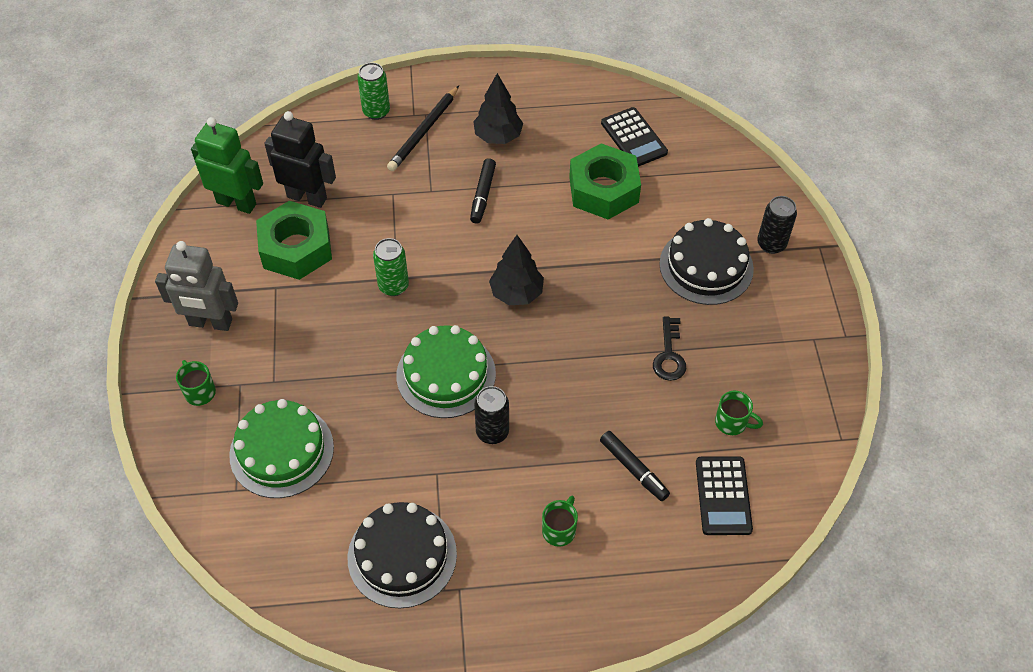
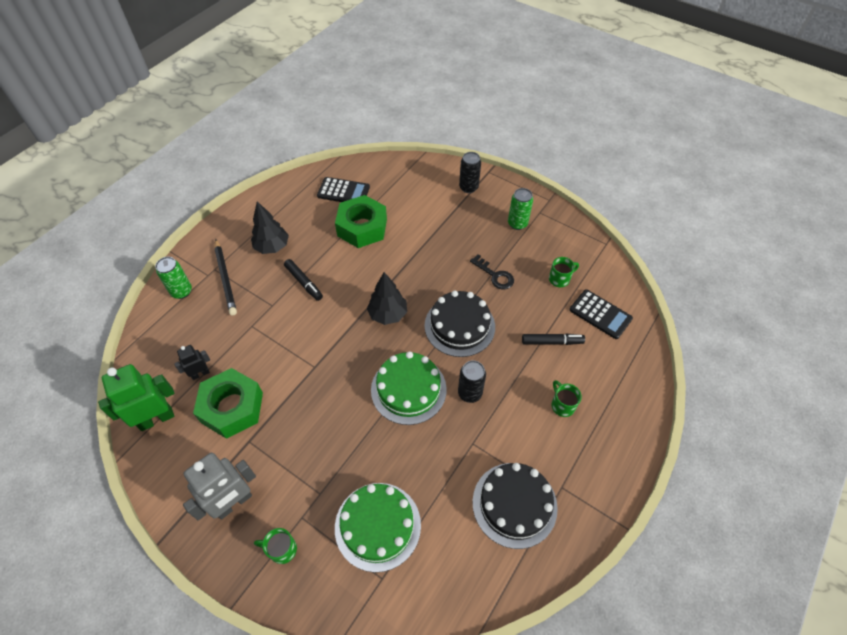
camera: 50 degrees left, 0 degrees up
black robot [264,111,336,208] -> black robot [174,345,210,380], size x0.54
green can [373,238,409,296] -> green can moved to [508,188,533,230]
black cake [659,218,754,305] -> black cake moved to [425,291,495,357]

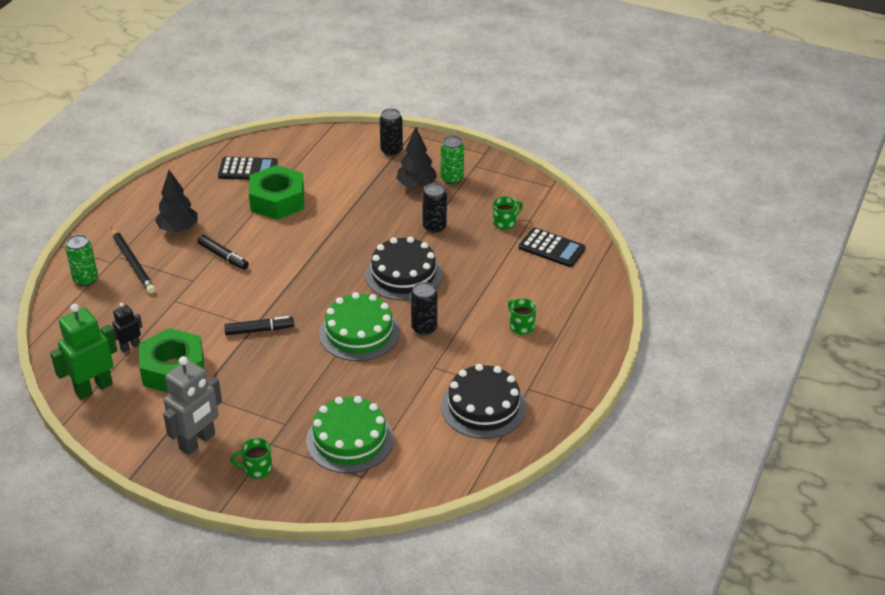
camera: 10 degrees left, 15 degrees down
black tree [367,272,407,325] -> black tree moved to [396,128,437,189]
black key [470,254,514,289] -> black can [422,183,447,234]
black marker [522,334,585,345] -> black marker moved to [224,316,294,335]

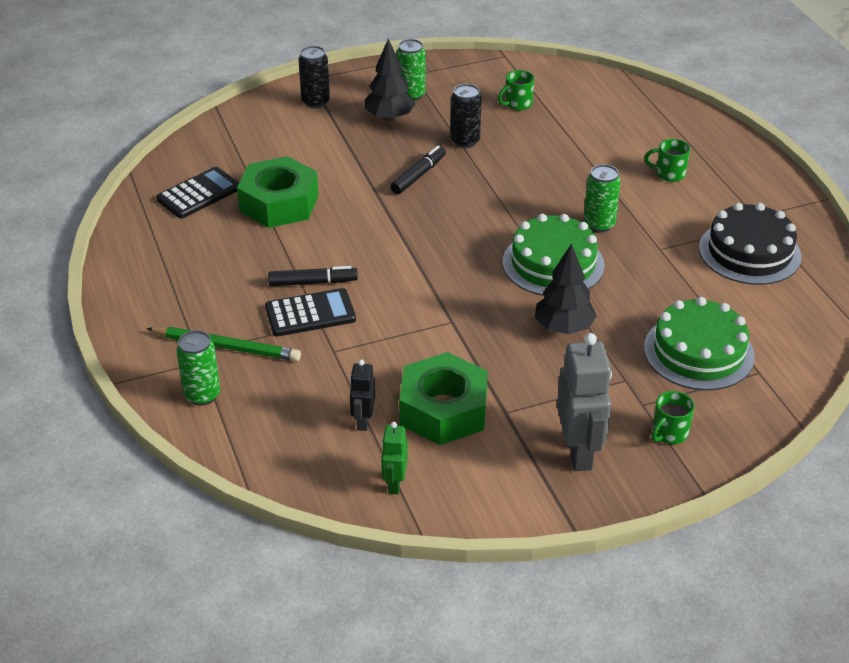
camera: 45 degrees left, 0 degrees up
green robot [50,304,117,400] -> green robot [381,422,408,494], size x0.54
black pencil [111,227,156,294] -> green pencil [146,327,301,361]
black tree [155,170,198,233] -> black tree moved to [535,243,597,334]
black marker [224,316,294,335] -> black marker moved to [390,146,446,194]
black cake [365,237,442,301] -> none
black can [411,282,437,335] -> green can [584,164,620,233]
green mug [493,196,523,230] -> green mug turned 135 degrees counterclockwise [498,70,534,111]
black calculator [519,228,586,267] -> black calculator moved to [265,288,356,337]

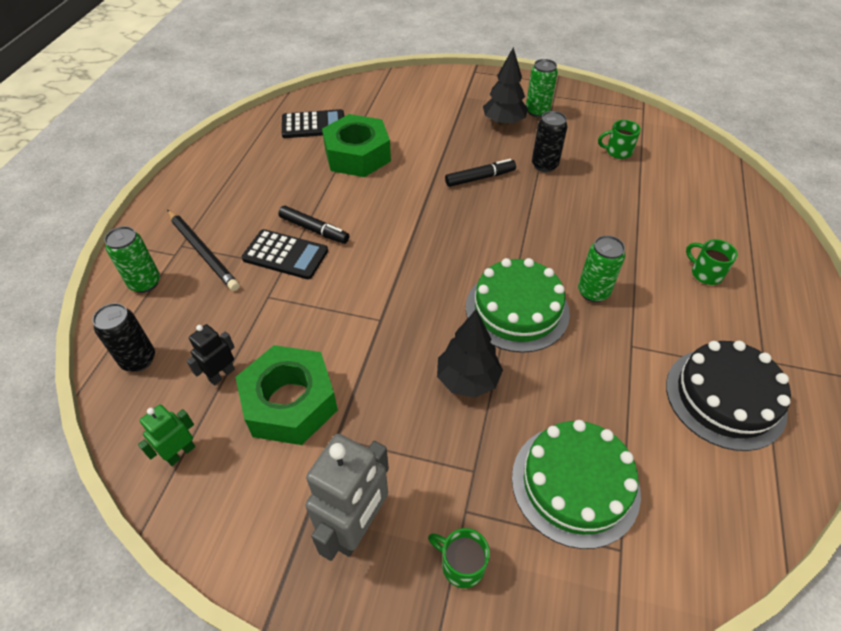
camera: 35 degrees right, 10 degrees up
green pencil [146,327,301,361] -> black pencil [167,209,240,291]
black can [299,46,330,108] -> black can moved to [92,303,155,372]
green mug [651,391,694,444] -> green mug turned 45 degrees clockwise [428,528,490,588]

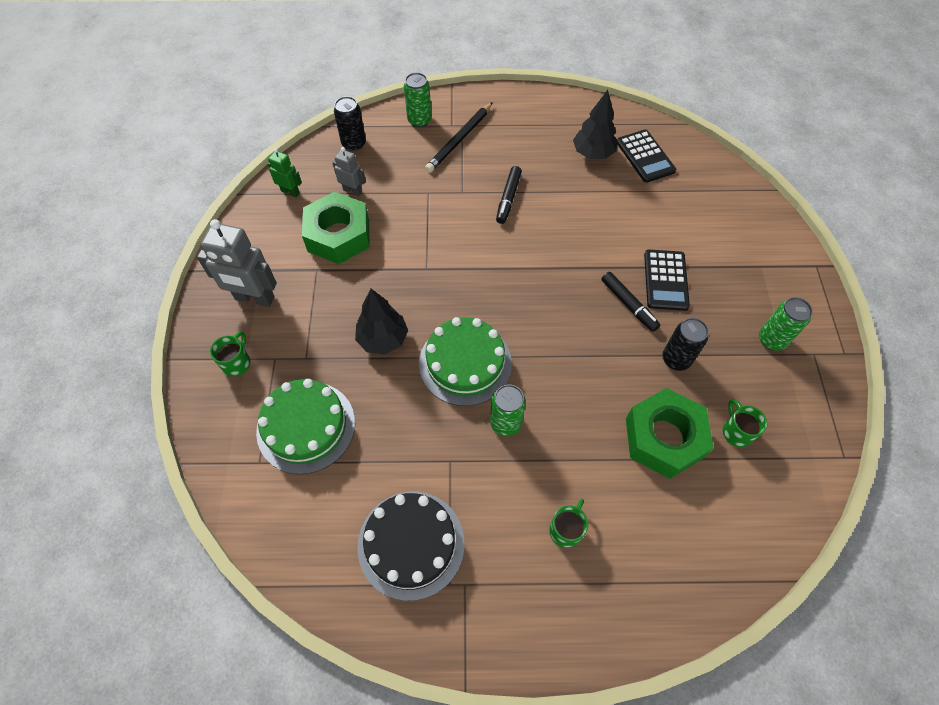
camera: 75 degrees right, 10 degrees up
black robot [187,324,235,386] -> grey robot [333,147,366,196]
black calculator [242,229,328,279] -> black calculator moved to [644,249,690,311]
green nut [322,114,391,177] -> green nut moved to [626,388,714,479]
black tree [483,47,528,126] -> black tree moved to [573,90,618,159]

